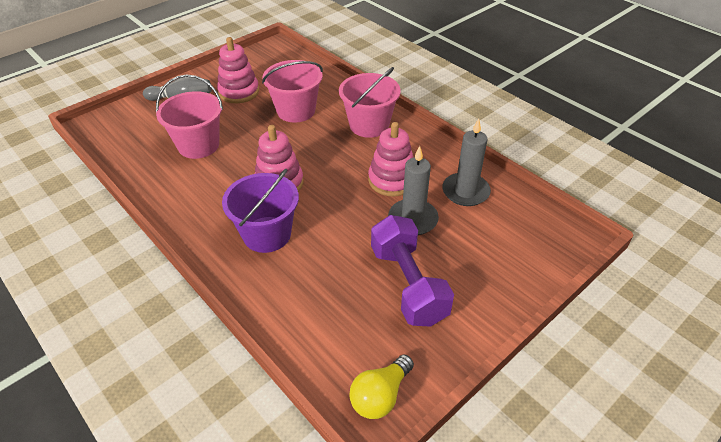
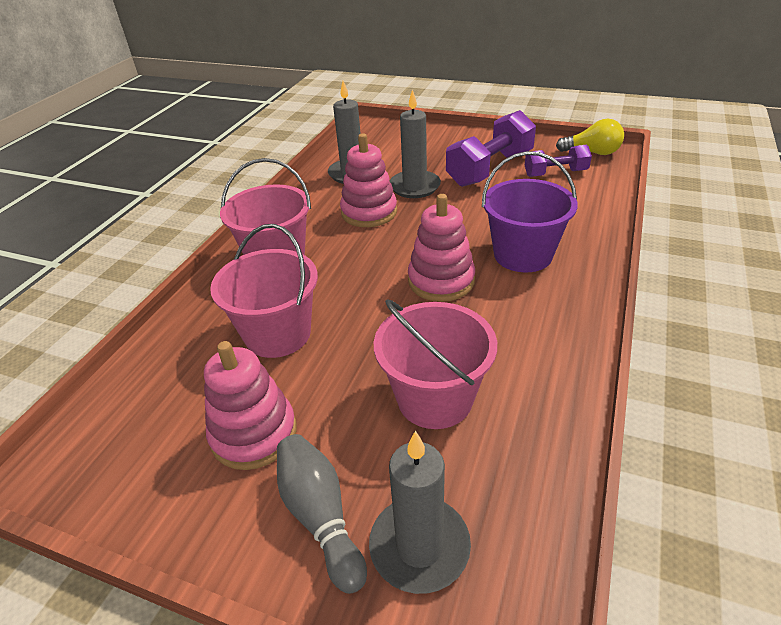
camera: 115 degrees left, 5 degrees down
none -> grey candle [369,431,471,594]
none -> purple dumbbell [525,145,592,177]

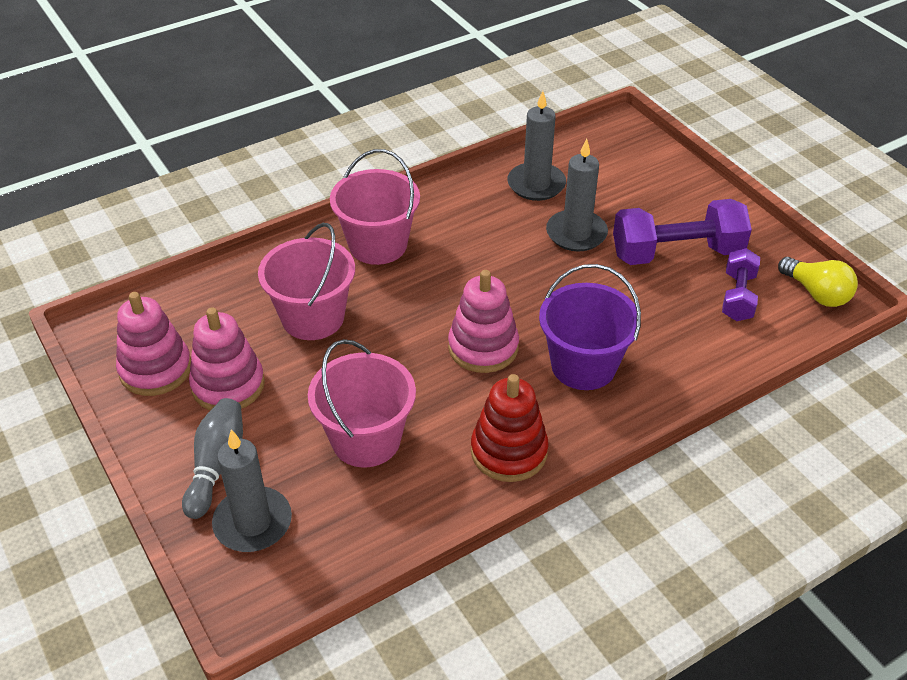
camera: 35 degrees right, 5 degrees up
pink stacking toy [340,133,397,227] -> pink stacking toy moved to [116,292,191,396]
purple dumbbell [525,145,592,177] -> purple dumbbell turned 75 degrees clockwise [722,248,760,321]
none -> red stacking toy [471,374,549,482]

